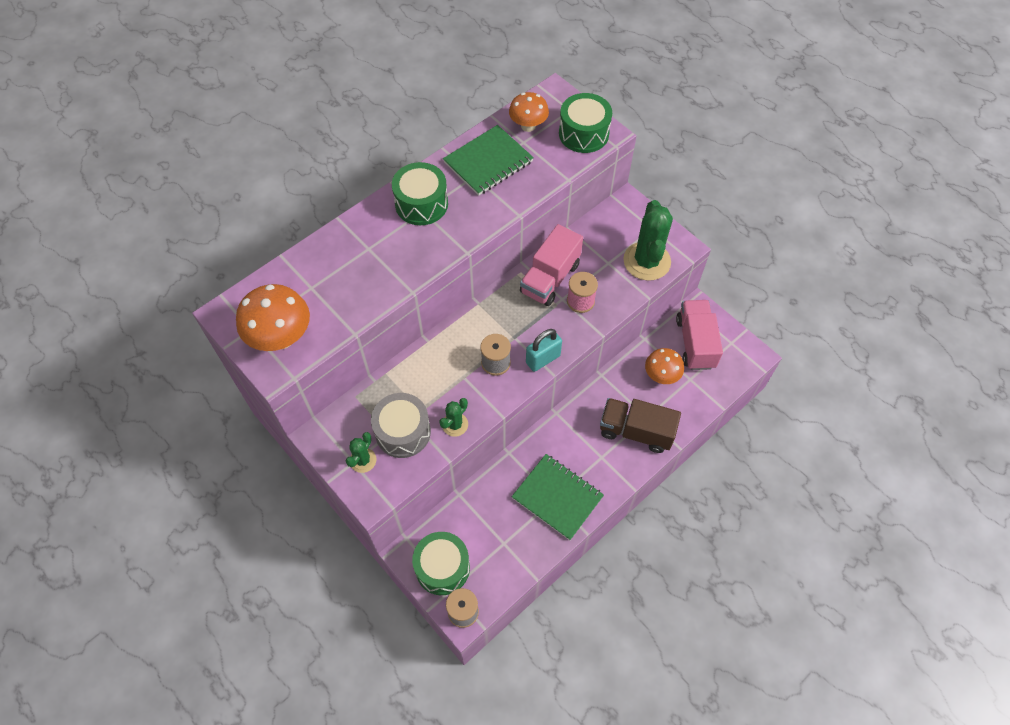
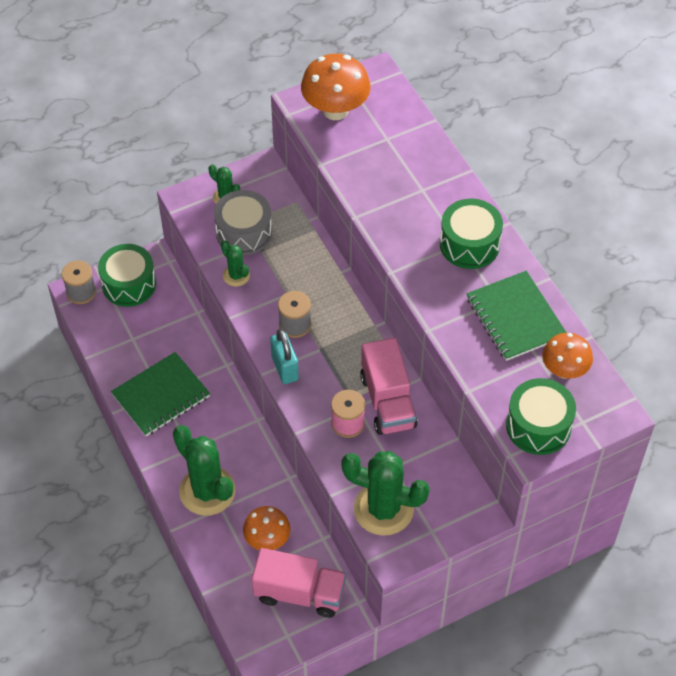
camera: 105 degrees right, 5 degrees down
pink truck [520,224,583,306] -> pink truck turned 150 degrees counterclockwise [360,338,417,435]
brown truck [600,398,681,453] -> green cactus [173,425,235,516]

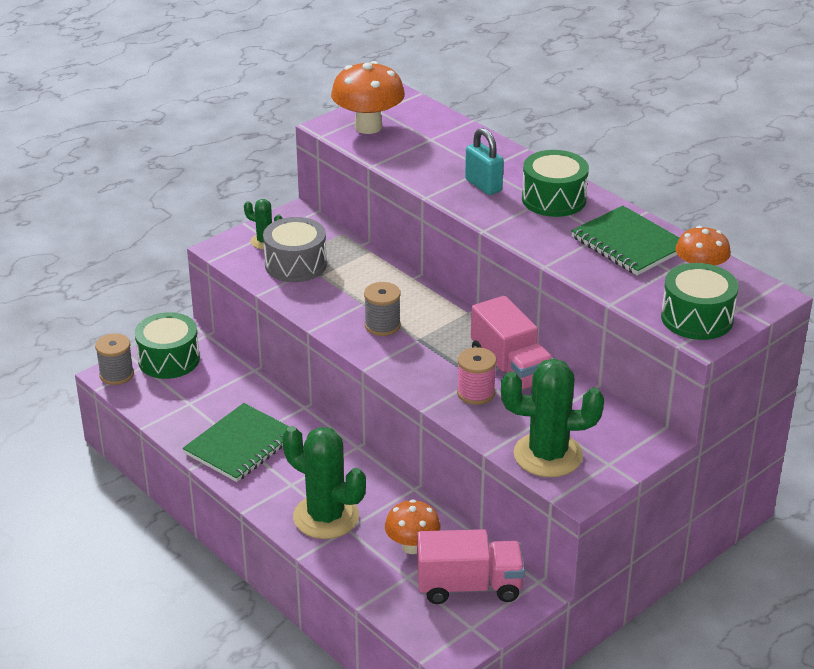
camera: 15 degrees left, 20 degrees down
green cactus [221,240,250,286] -> none
turquoise padlock [270,329,299,384] -> turquoise padlock moved to [465,128,504,195]

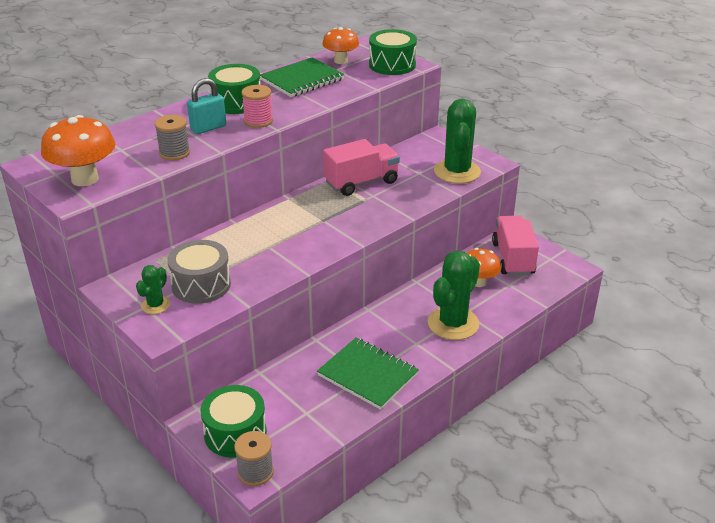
camera: 90 degrees left, 0 degrees up
grey spool [364,282,401,336] -> grey spool moved to [155,115,190,160]
pink spool [457,347,496,405] -> pink spool moved to [241,85,273,128]

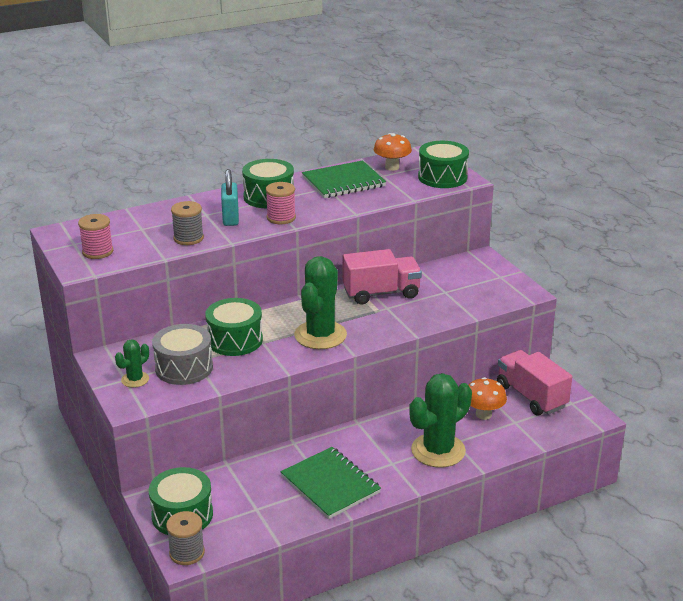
camera: 15 degrees right, 5 degrees down
orange mushroom [41,115,115,186] -> pink spool [78,214,113,259]
turquoise padlock [187,78,226,134] -> turquoise padlock turned 75 degrees counterclockwise [221,169,239,226]
green cactus [434,99,481,184] -> green cactus moved to [294,256,347,349]
pink truck [492,216,539,276] -> pink truck turned 45 degrees counterclockwise [497,350,572,416]
none -> green drum [205,298,263,356]

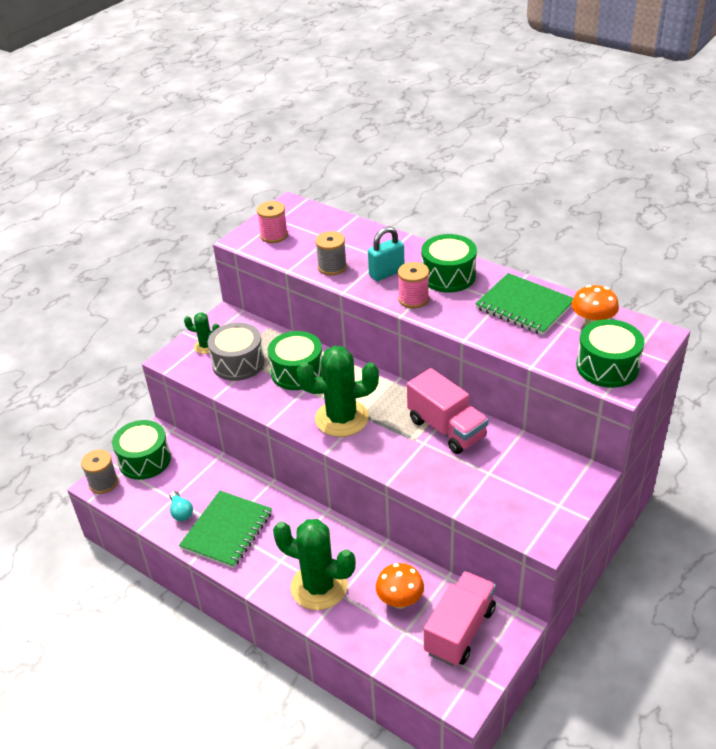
camera: 65 degrees right, 10 degrees up
none -> turquoise light bulb [170,491,193,521]

